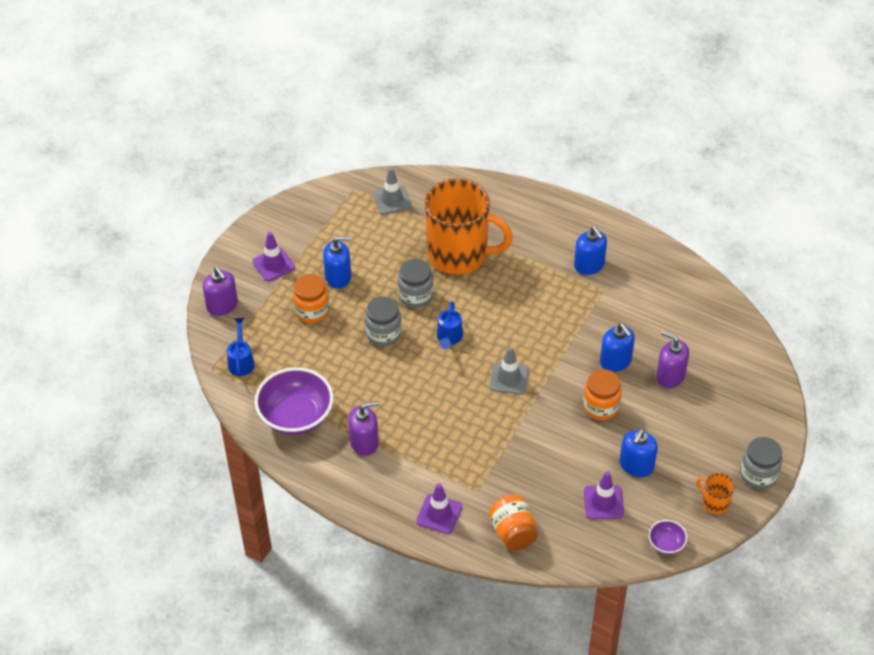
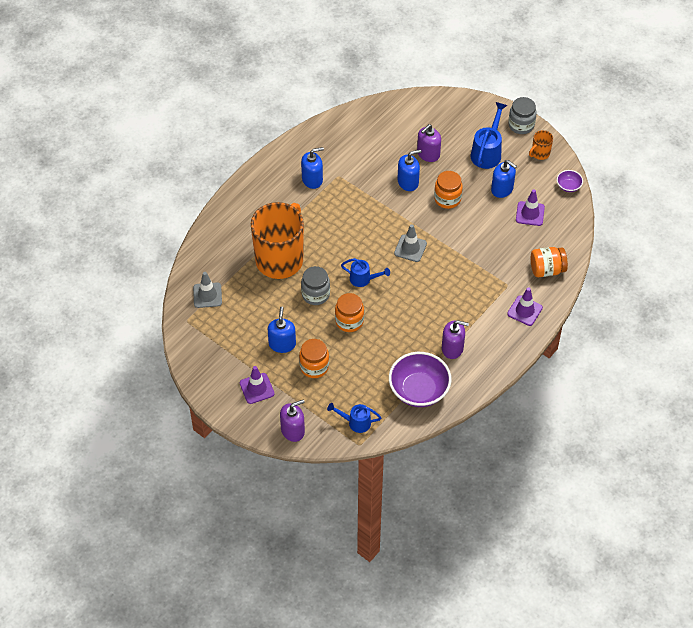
camera: 80 degrees left, 5 degrees up
purple soap dispenser [348,401,379,456] -> purple soap dispenser turned 105 degrees clockwise [442,320,469,359]
grey jar [365,297,401,346] -> orange jar [335,293,364,332]
none -> blue watering can [471,102,508,169]

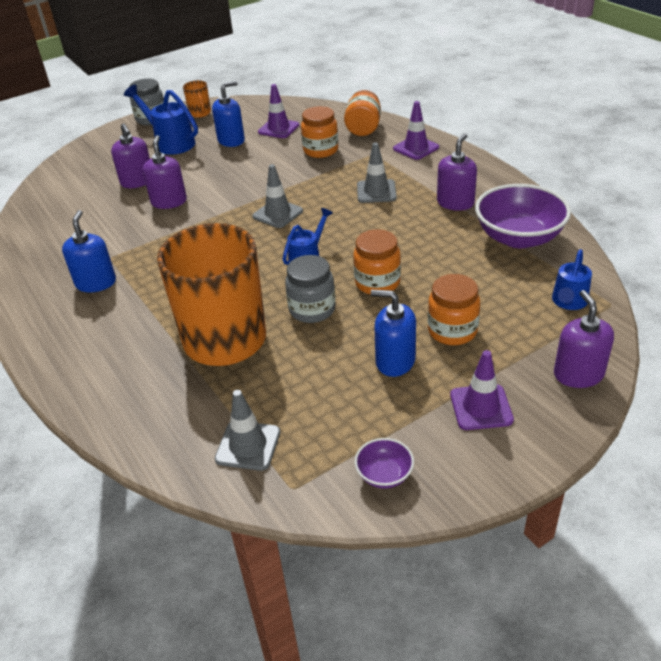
camera: 70 degrees left, 15 degrees down
blue soap dispenser [397,149,422,191] -> purple soap dispenser [143,135,187,209]
orange jar [434,171,463,209] -> orange jar moved to [301,106,338,158]
purple bowl [557,170,583,192] -> purple bowl moved to [355,438,414,489]
none -> grey traffic cone [357,142,397,203]

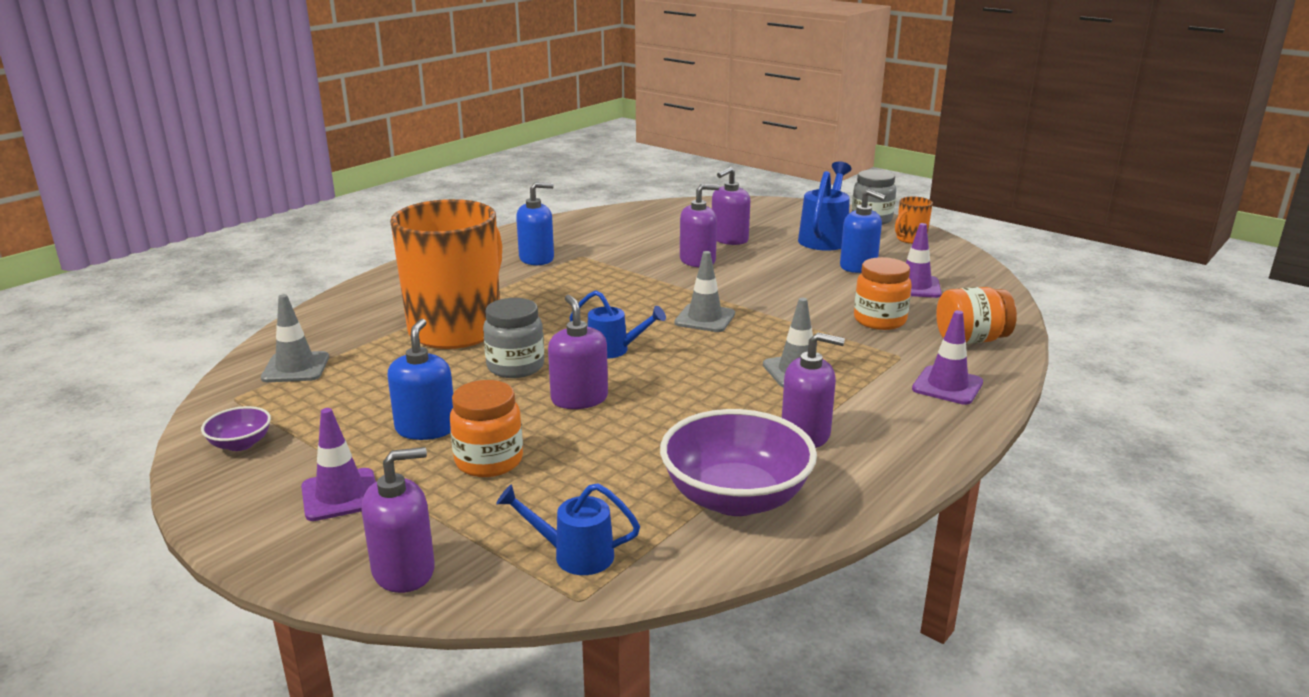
camera: 70 degrees right, 15 degrees down
orange jar [353,229,401,295] -> purple soap dispenser [548,295,608,409]

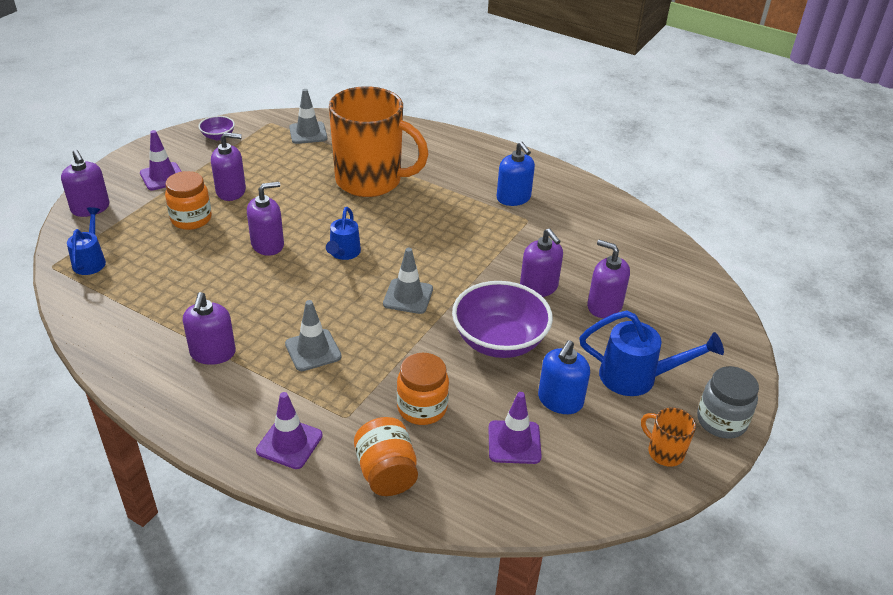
camera: 80 degrees right, 15 degrees up
blue soap dispenser [387,319,453,440] -> purple soap dispenser [211,132,246,201]
grey jar [483,298,544,378] -> none
purple bowl [660,409,817,516] -> purple bowl moved to [452,281,553,358]

